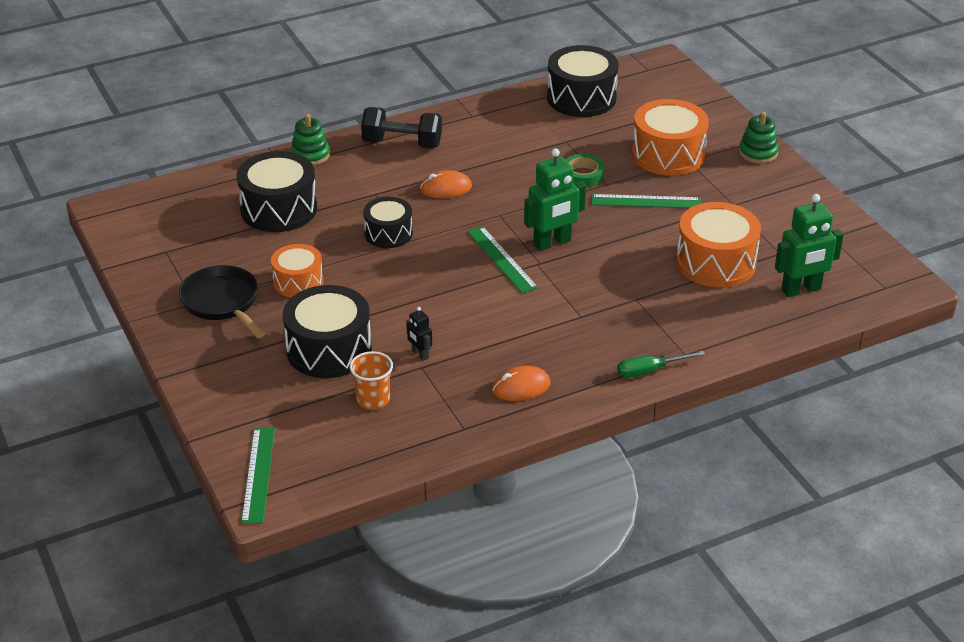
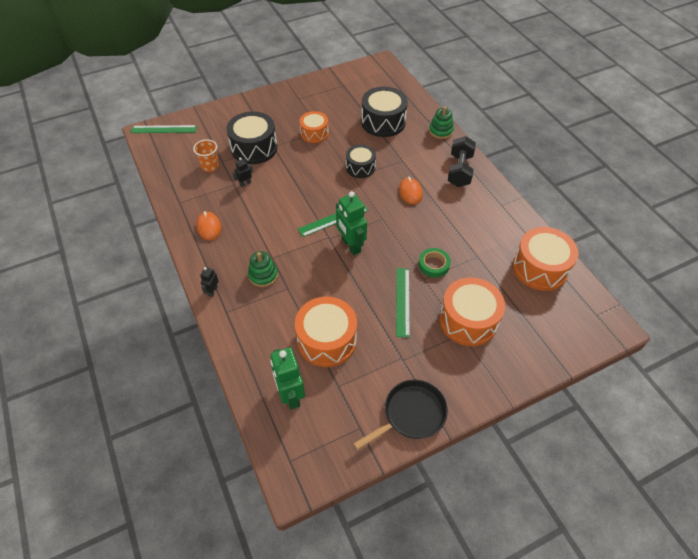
camera: 90 degrees right, 15 degrees up
black pan [179,265,265,338] -> black pan moved to [353,380,448,450]
black drum [547,45,619,117] -> orange drum [513,227,579,291]
green screwdriver [617,351,705,378] -> black robot [200,267,218,297]
green stacking toy [739,112,779,164] -> green stacking toy moved to [248,251,278,287]

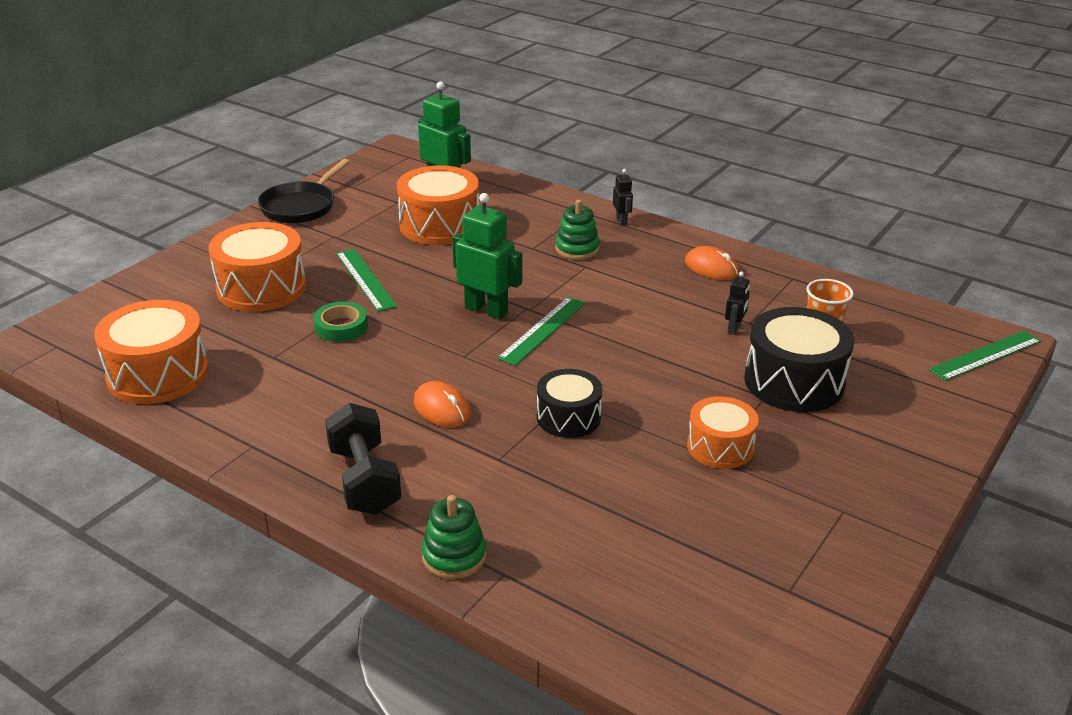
camera: 150 degrees right, 20 degrees down
black drum [361,86,408,137] -> none

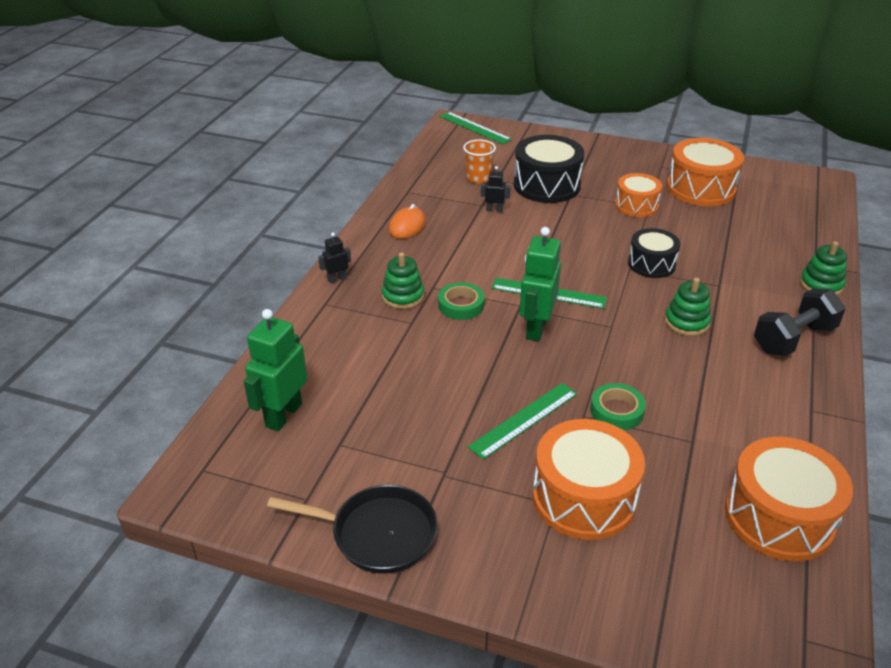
camera: 105 degrees left, 5 degrees up
orange drum [397,165,479,245] -> orange drum moved to [667,138,744,206]
orange mouse [413,381,471,427] -> green stacking toy [665,278,711,336]
none -> green tape [438,282,484,320]

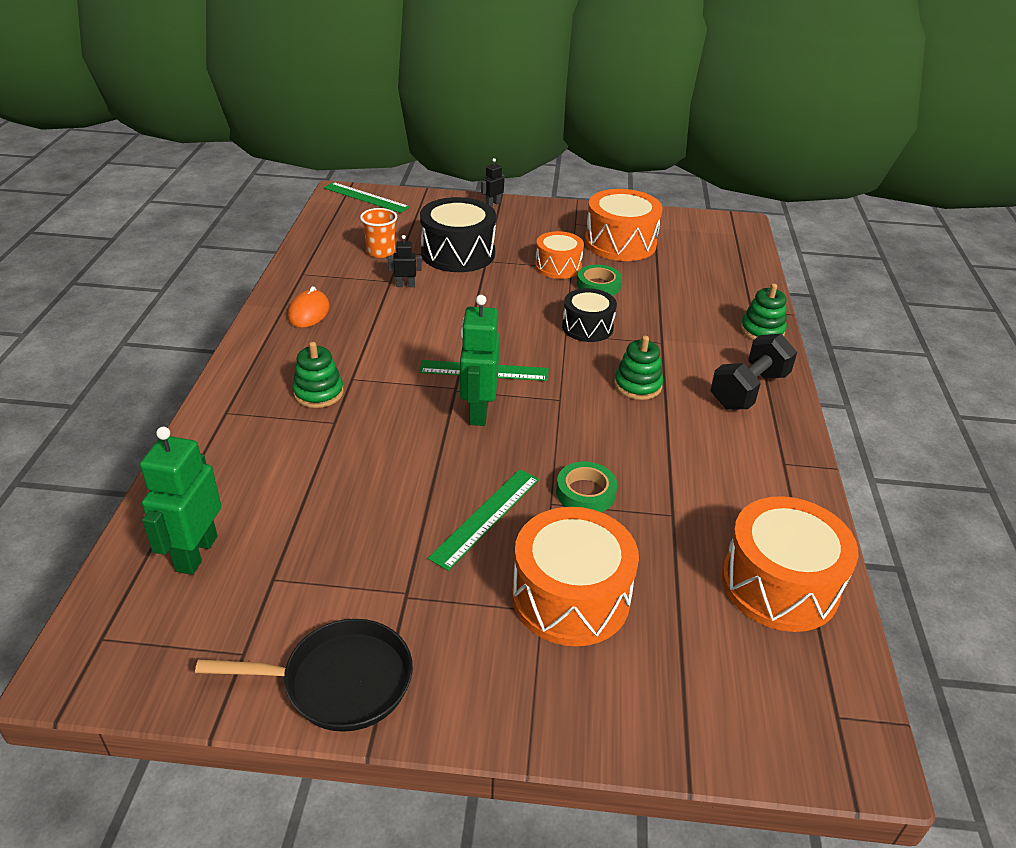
camera: 15 degrees left, 0 degrees up
black robot [318,232,351,283] -> black robot moved to [481,158,505,206]
green tape [438,282,484,320] -> green tape moved to [577,265,622,296]

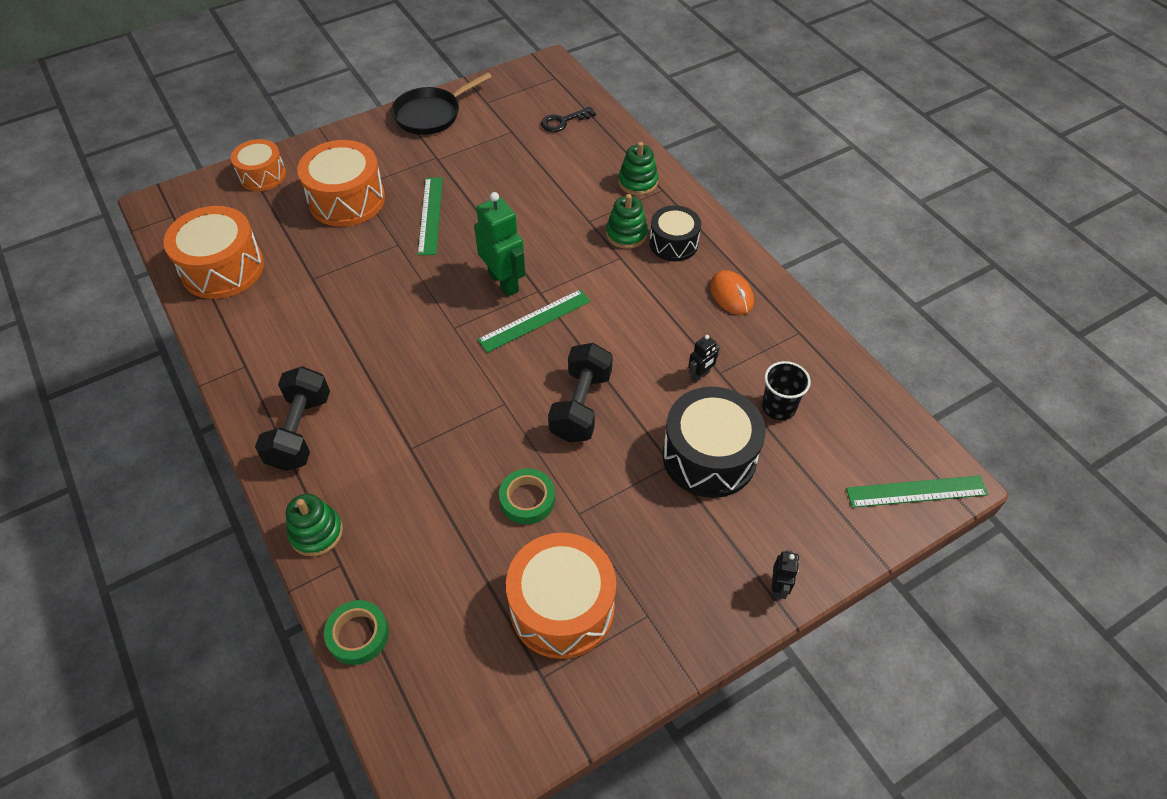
camera: 145 degrees right, 15 degrees up
green robot [140,427,221,575] -> black key [541,107,596,132]
orange cup [360,208,397,258] -> black cup [762,361,811,420]
orange drum [535,231,584,279] -> orange drum moved to [231,139,286,191]
green tape [556,462,617,512] -> green tape moved to [324,600,389,665]
black drum [562,288,617,342] -> black drum moved to [649,205,701,261]
green stacking toy [614,336,663,400] -> green stacking toy moved to [618,142,658,195]
none -> black dumbbell [548,343,613,442]

